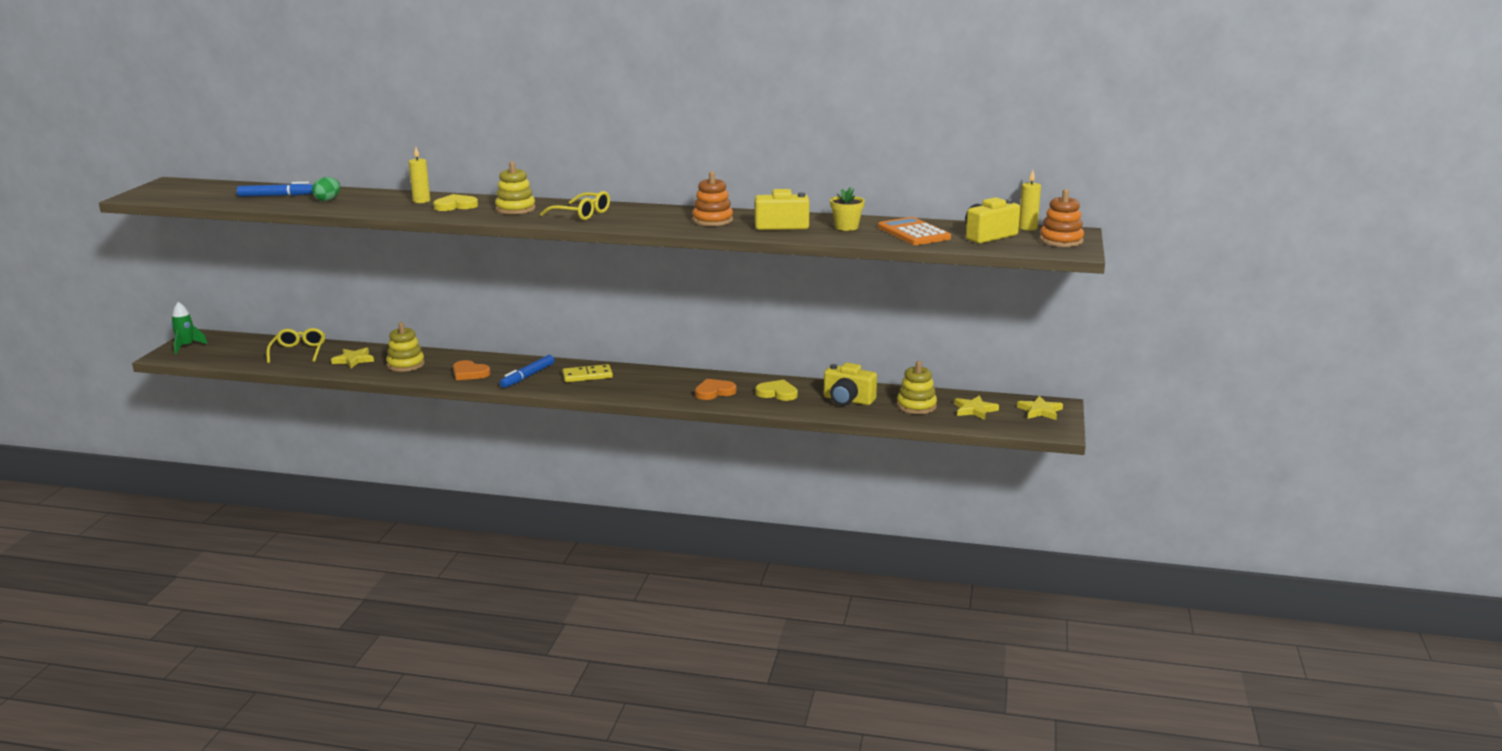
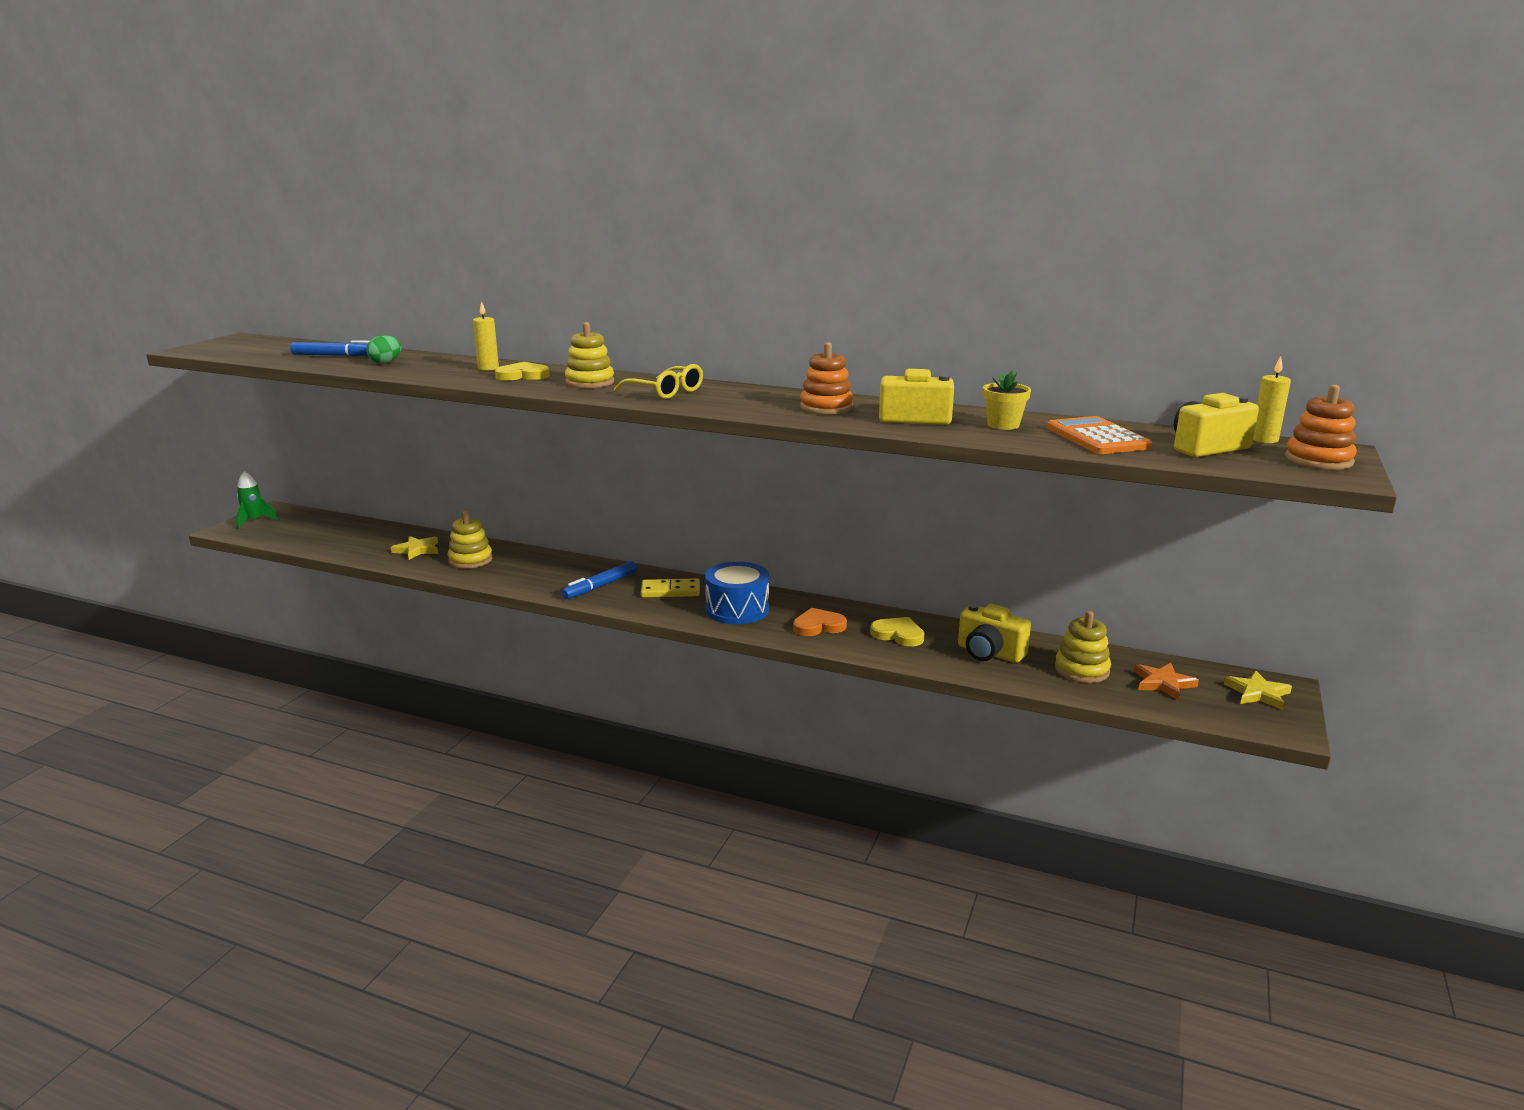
camera: 10 degrees right, 0 degrees up
yellow glasses [266,328,325,363] -> none
orange heart [453,360,490,380] -> none
yellow star [954,395,999,420] -> orange star [1134,663,1199,700]
none -> blue drum [705,562,769,624]

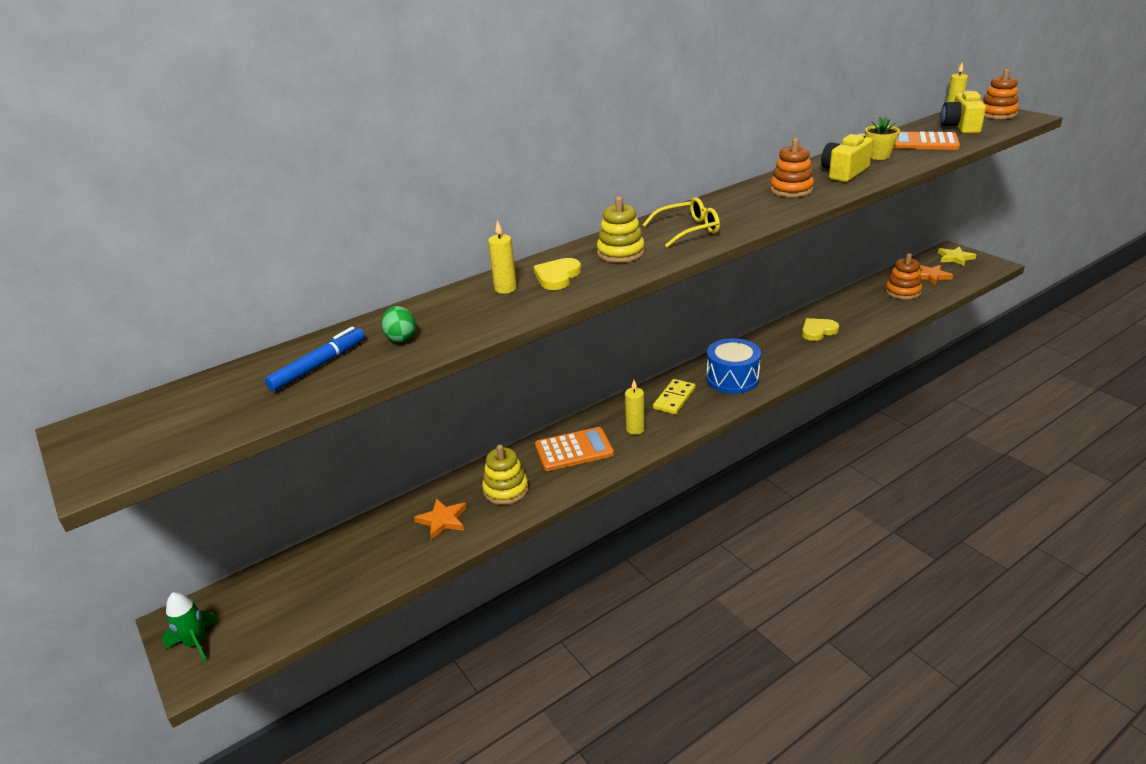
camera: 55 degrees left, 10 degrees up
yellow star [391,536,438,560] -> orange star [414,498,467,540]
blue marker [562,561,637,599] -> yellow candle [625,380,645,435]
orange heart [793,608,847,636] -> none
yellow camera [958,604,1031,663] -> none
yellow stacking toy [1055,611,1111,683] -> orange stacking toy [885,253,922,300]
none -> orange calculator [535,427,614,471]

